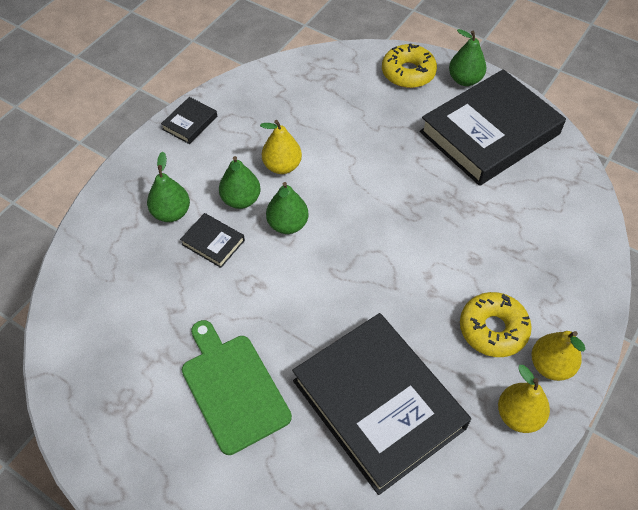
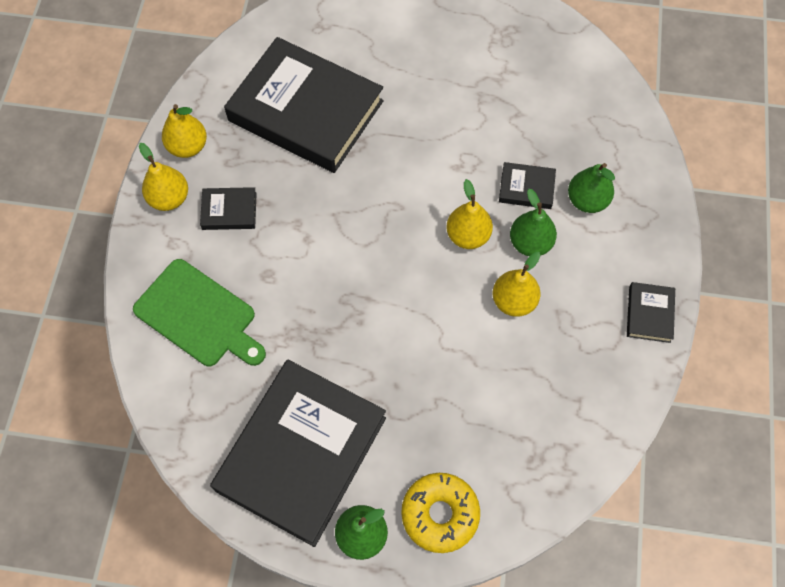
camera: 155 degrees right, 10 degrees up
green cutting board [182,320,292,455] -> green cutting board moved to [133,259,266,366]
green pear [266,182,309,234] -> yellow pear [446,179,493,249]
yellow donut [460,292,532,357] -> black book [200,187,257,230]

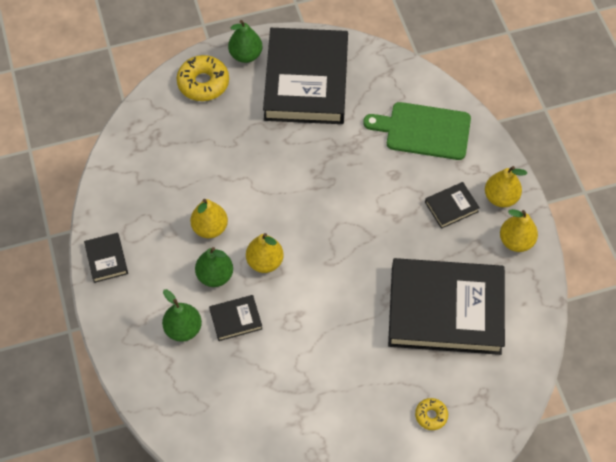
camera: 155 degrees right, 5 degrees down
none -> yellow donut [415,398,448,430]

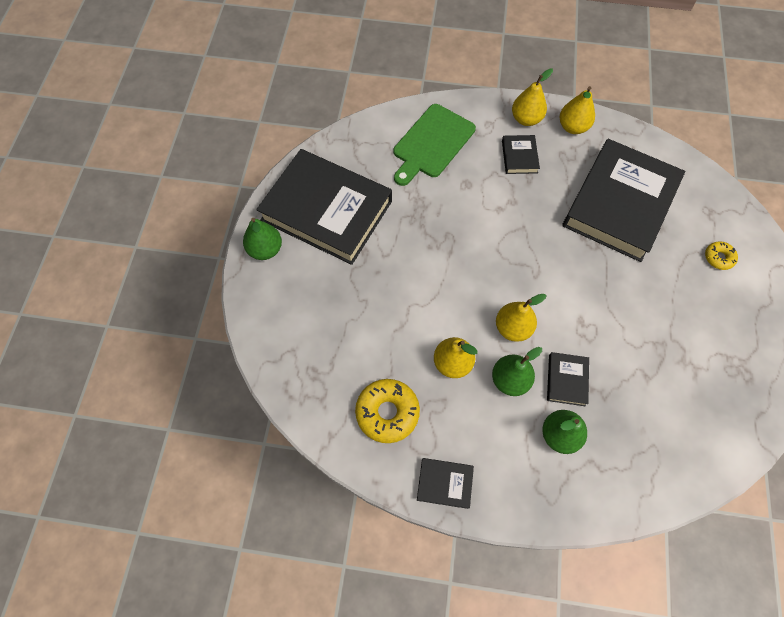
camera: 65 degrees left, 5 degrees up
yellow donut [177,55,229,101] -> yellow donut moved to [355,379,420,443]

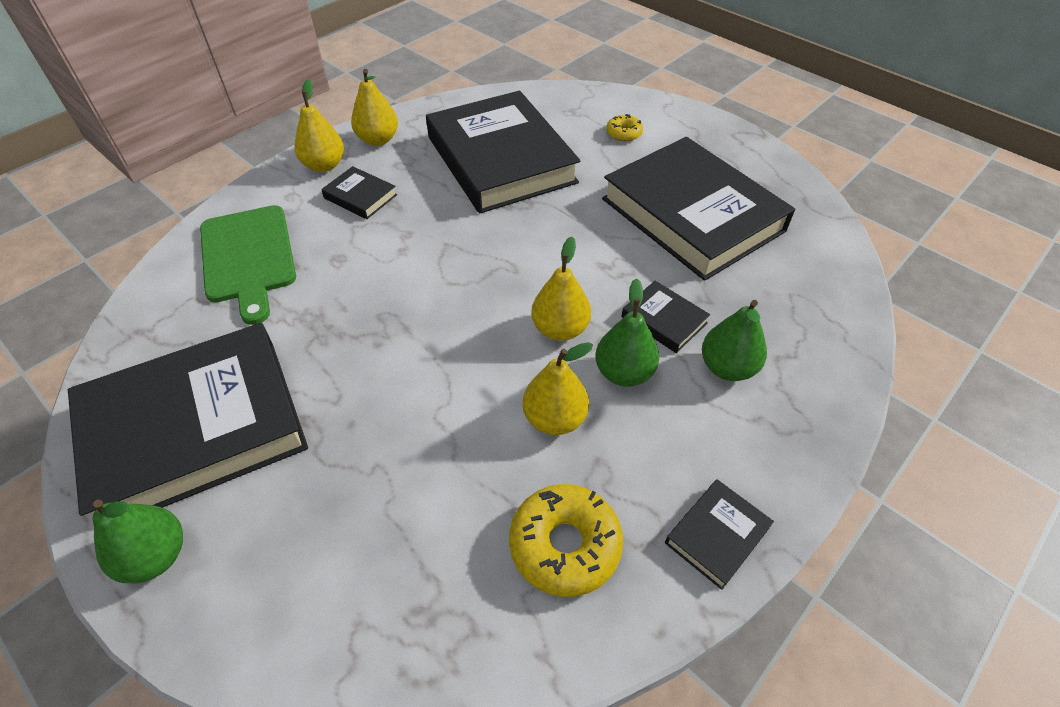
camera: 55 degrees left, 15 degrees down
none -> black book [602,137,795,281]

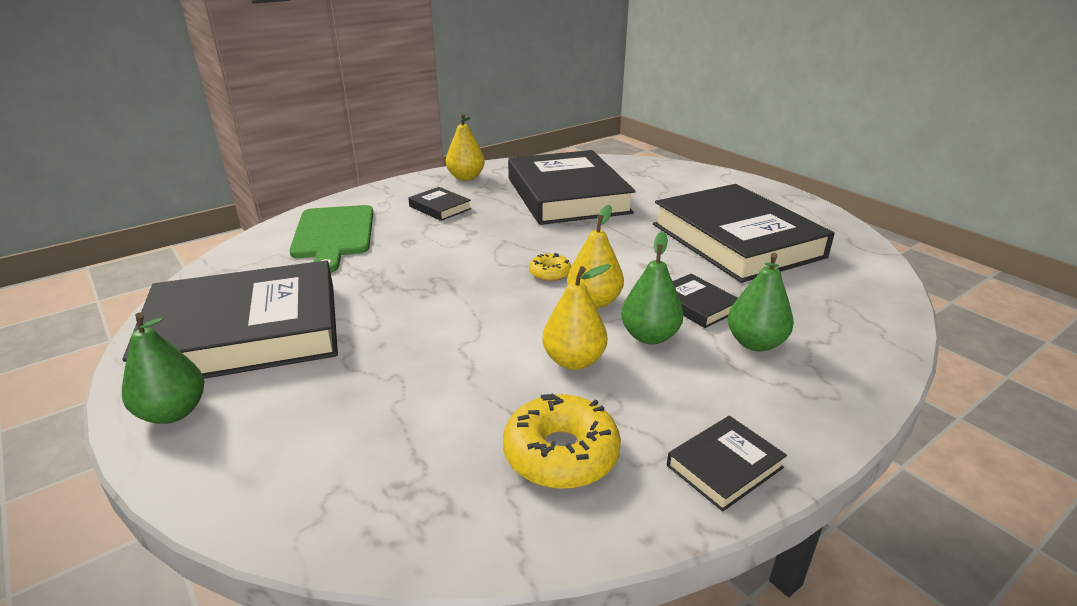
camera: 10 degrees right, 20 degrees down
yellow pear [295,79,344,172] -> none
yellow donut [606,114,643,141] -> yellow donut moved to [529,253,571,281]

